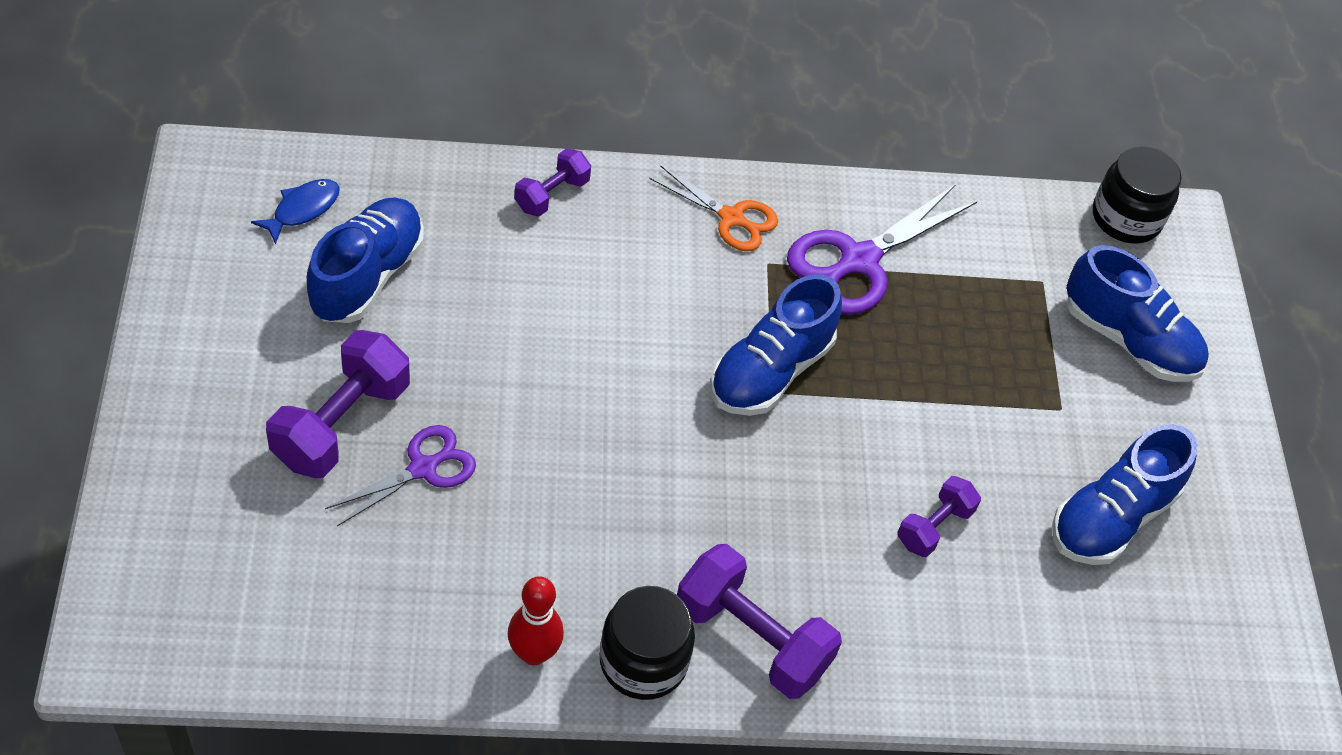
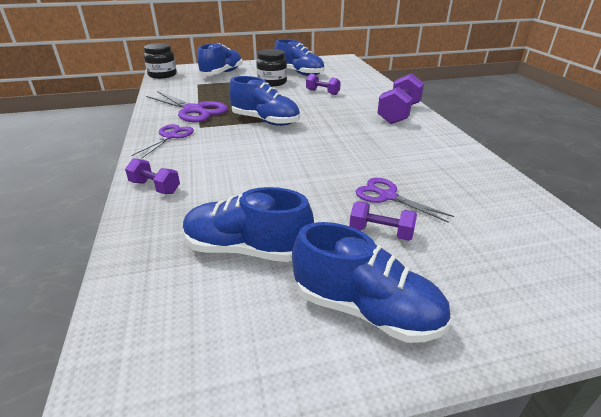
camera: 95 degrees left, 20 degrees down
blue fish [251,179,340,245] -> none
purple dumbbell [266,330,410,478] -> purple dumbbell [349,201,417,241], size x0.57
red bowling pin [508,576,564,665] -> none
black jar [600,586,695,700] -> black jar moved to [256,49,287,86]
orange scissors [649,165,778,251] -> purple scissors [131,124,194,159]
none -> blue shoe [292,222,451,343]

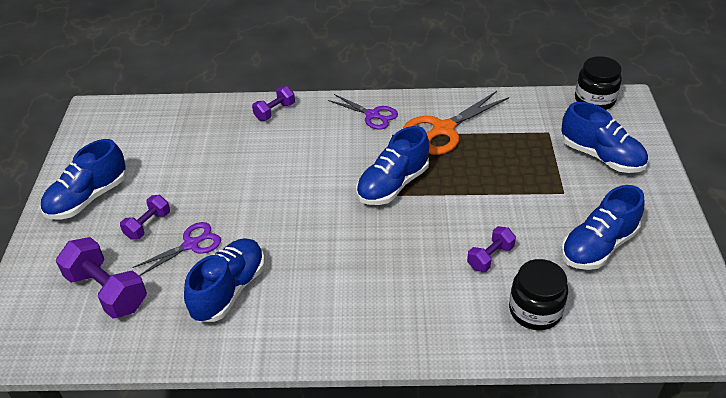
camera: 105 degrees right, 10 degrees up
purple scissors [146,91,228,122] -> orange scissors [403,91,509,155]
blue shoe [183,187,314,262] -> blue shoe moved to [184,238,265,322]
black jar [256,49,287,86] -> black jar moved to [509,259,568,330]
purple dumbbell [377,73,424,124] -> purple dumbbell moved to [56,237,147,319]

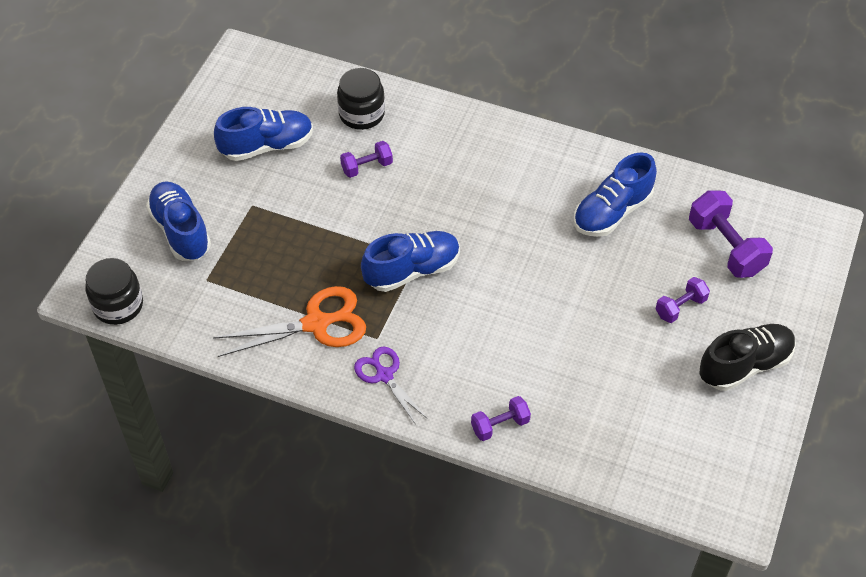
camera: 160 degrees left, 10 degrees up
blue shoe [40,139,126,219] -> black shoe [700,324,796,391]
purple scissors [132,222,221,276] -> none

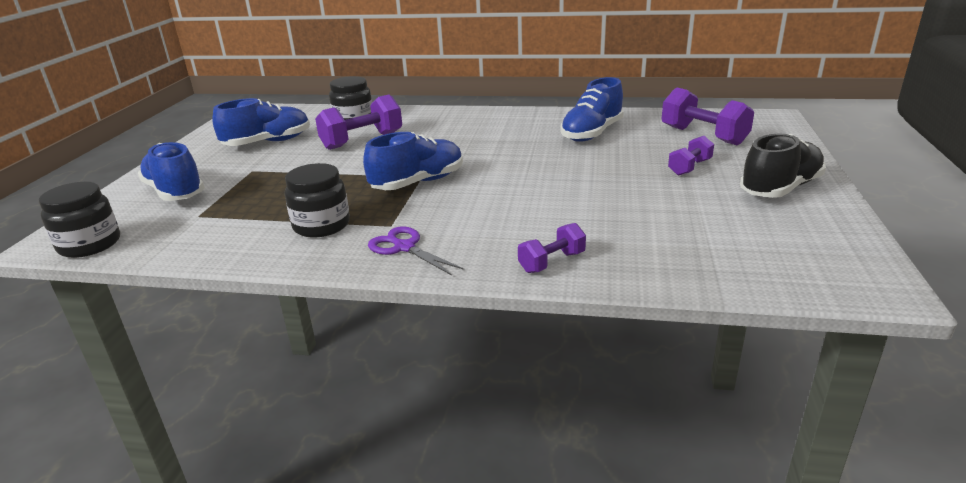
camera: 10 degrees left, 25 degrees down
orange scissors [213,286,366,357] -> black jar [285,163,350,237]
purple dumbbell [340,141,393,178] -> purple dumbbell [315,94,402,150], size x1.74

